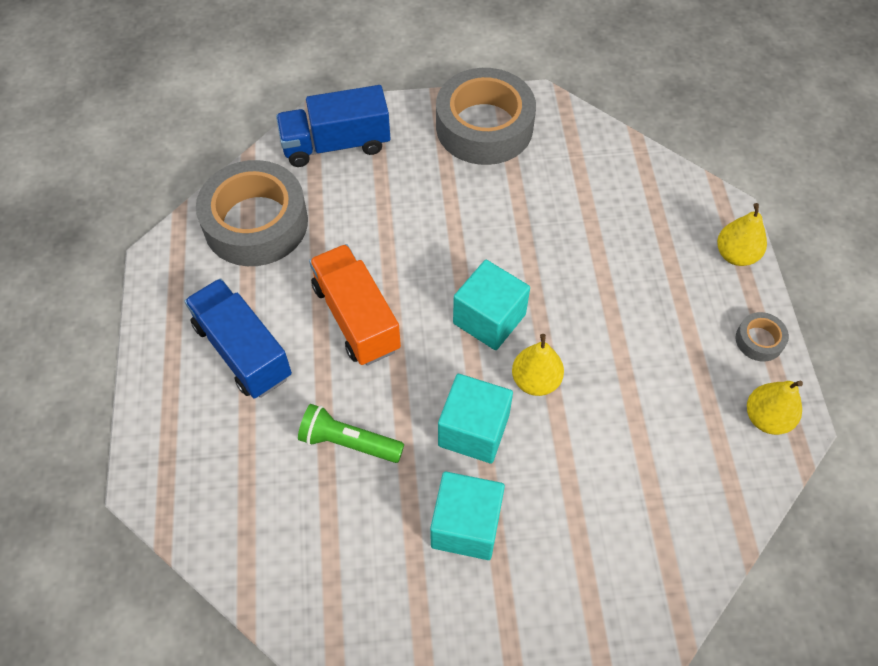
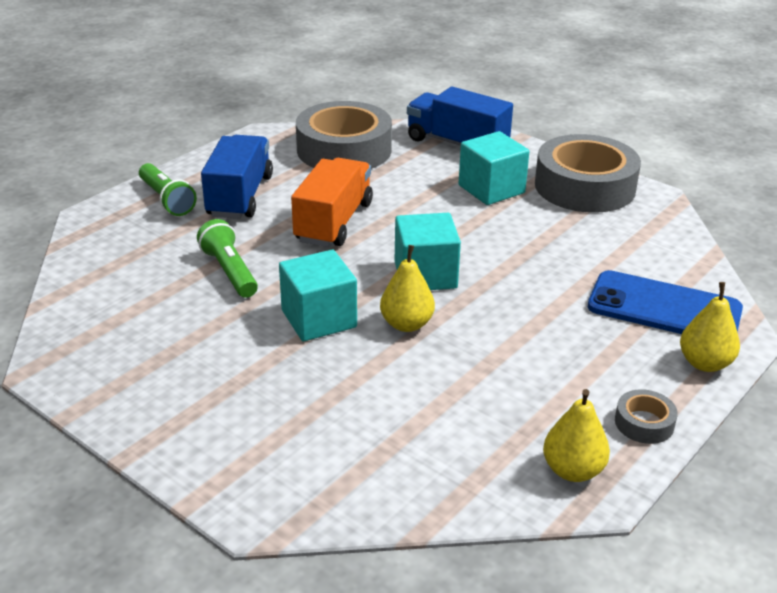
camera: 45 degrees right, 25 degrees down
turquoise cube [430,472,505,560] -> turquoise cube moved to [459,131,530,205]
none -> green flashlight [139,163,197,216]
none -> blue phone [588,270,743,334]

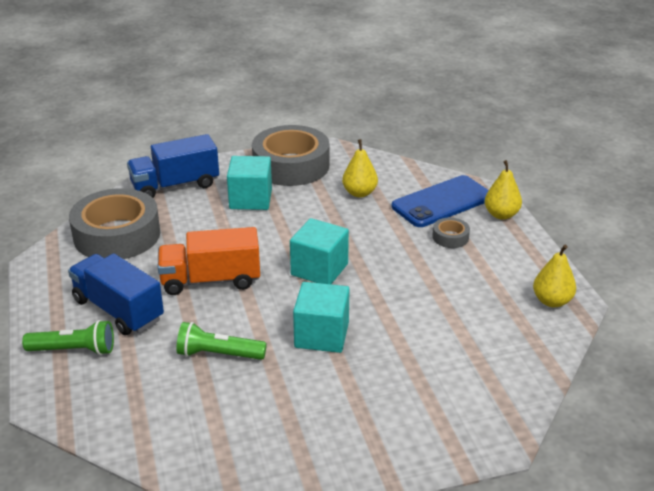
camera: 55 degrees left, 0 degrees up
orange truck [291,158,373,247] -> orange truck turned 60 degrees counterclockwise [158,227,260,295]
yellow pear [380,245,435,332] -> yellow pear moved to [342,139,378,197]
grey tape [615,389,678,444] -> grey tape moved to [432,217,470,248]

